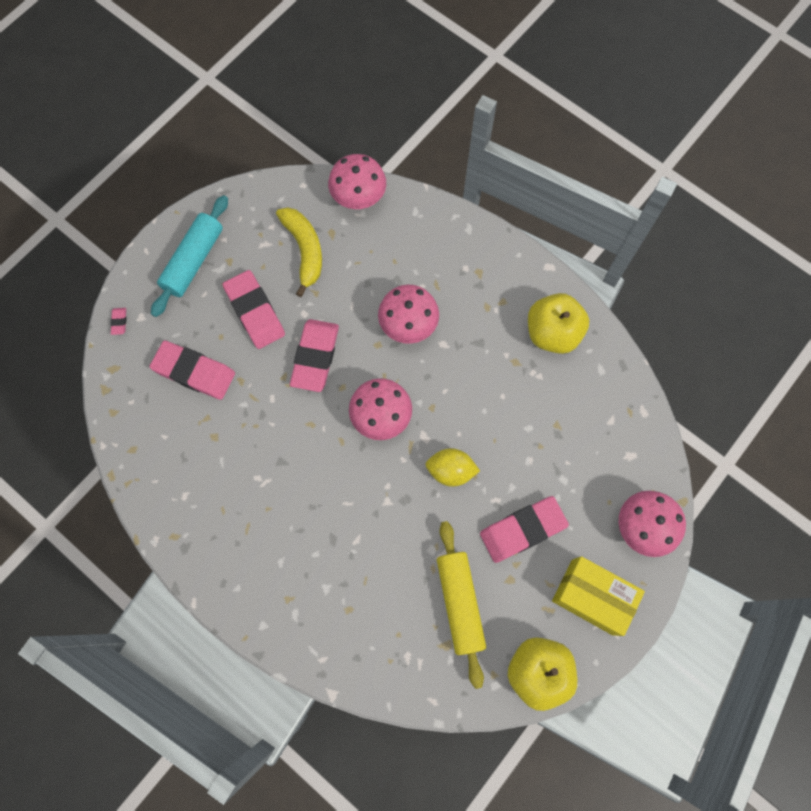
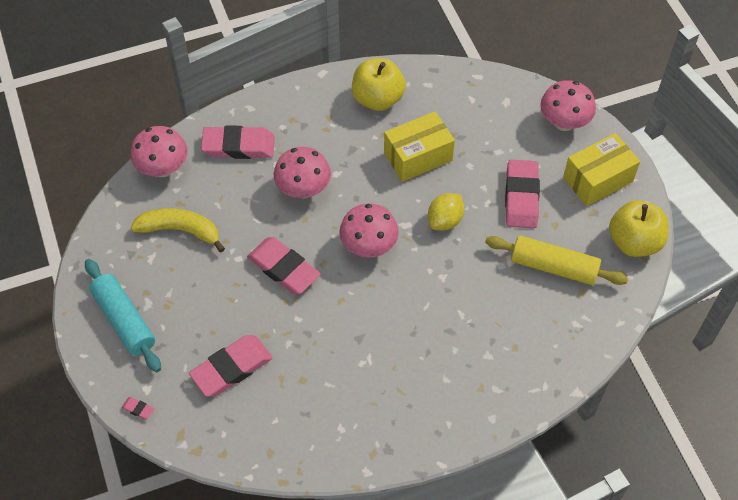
camera: 60 degrees left, 15 degrees down
pink eraser [223,270,285,349] -> pink eraser moved to [201,126,275,159]
none -> yellow box [384,111,455,182]

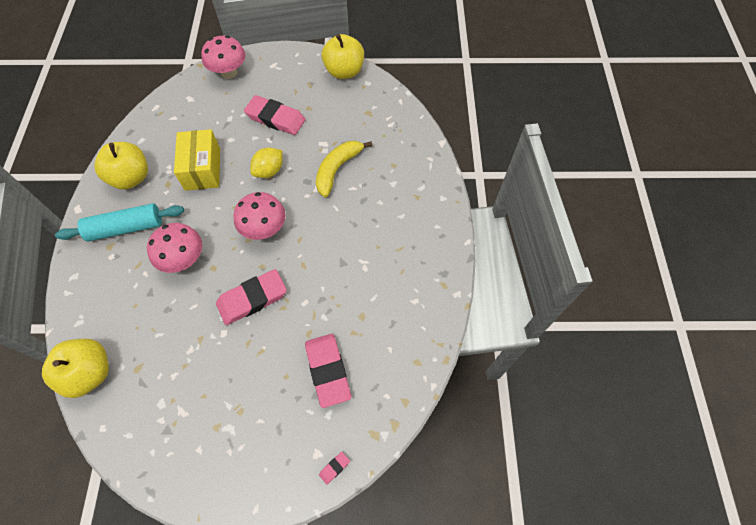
camera: 70 degrees left, 5 degrees up
turquoise rolling pin [85,259,161,372] -> turquoise rolling pin moved to [55,203,184,242]
pink mushroom [130,126,187,177] -> yellow apple [42,339,109,398]
yellow banana [131,208,225,252] -> yellow banana moved to [316,141,372,197]
pink eraser [201,126,275,159] -> none
yellow lemon [428,193,464,231] -> yellow lemon turned 75 degrees clockwise [250,148,283,178]
yellow rolling pin [485,236,628,285] -> none
yellow box [563,133,640,206] -> none

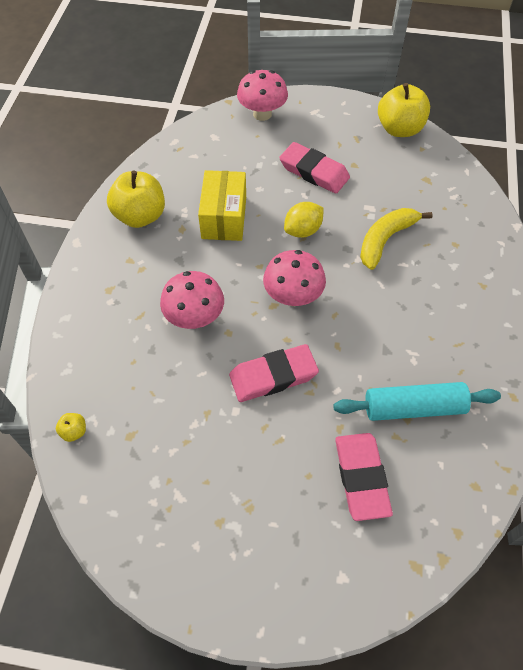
camera: 10 degrees right, 5 degrees down
yellow apple [42,339,109,398] -> yellow apple [56,413,86,442], size x0.42
turquoise rolling pin [55,203,184,242] -> turquoise rolling pin moved to [333,382,501,421]
pink eraser [319,452,350,484] -> none

